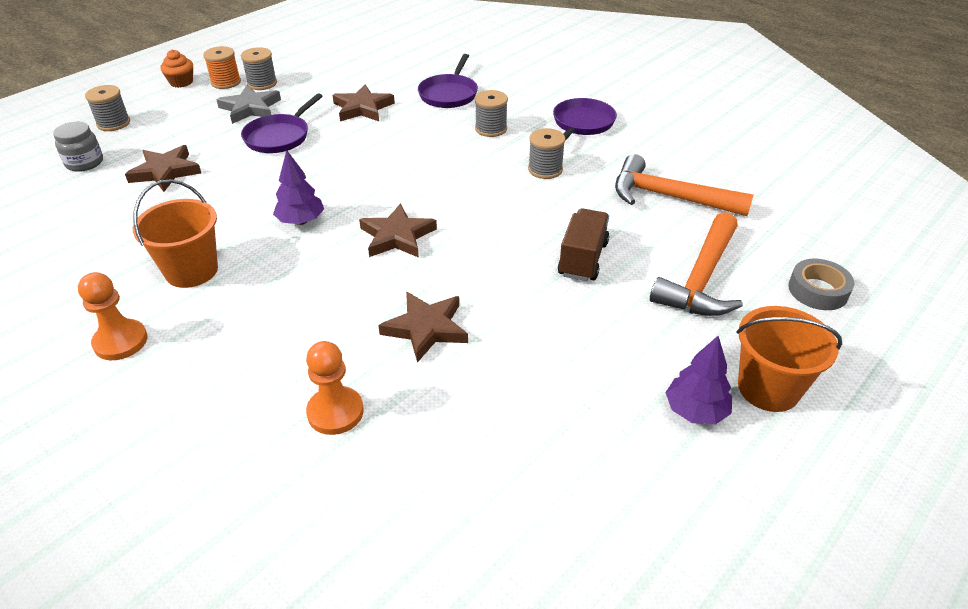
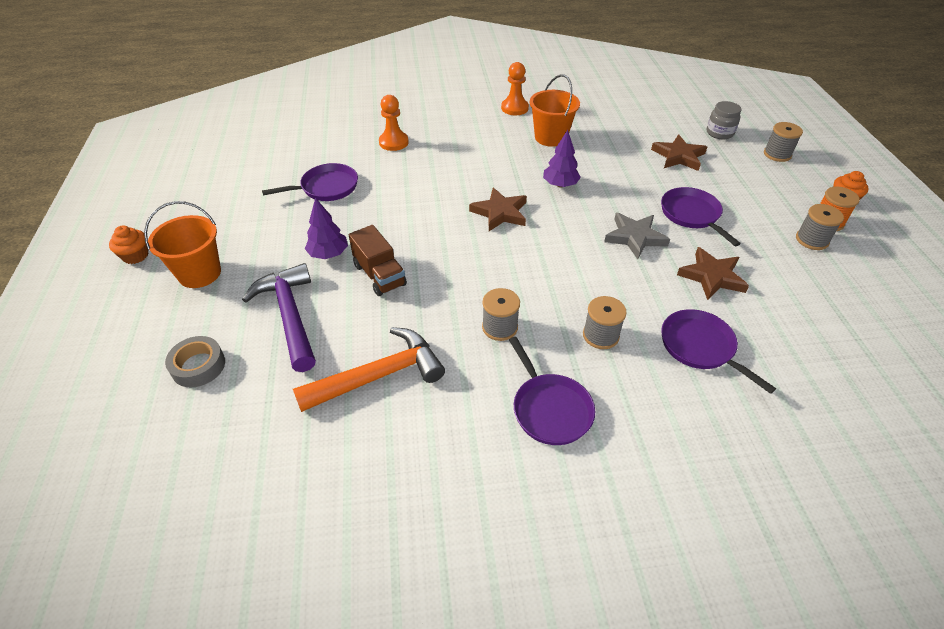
camera: 130 degrees right, 5 degrees up
grey star [216,85,281,124] -> grey star moved to [604,213,670,259]
brown star [378,292,468,363] -> none
orange hammer [650,212,743,316] -> purple hammer [242,263,316,372]
purple tree [665,336,732,424] -> purple tree moved to [305,198,348,259]
none -> orange cupcake [109,225,148,264]
none -> purple pan [262,163,358,201]

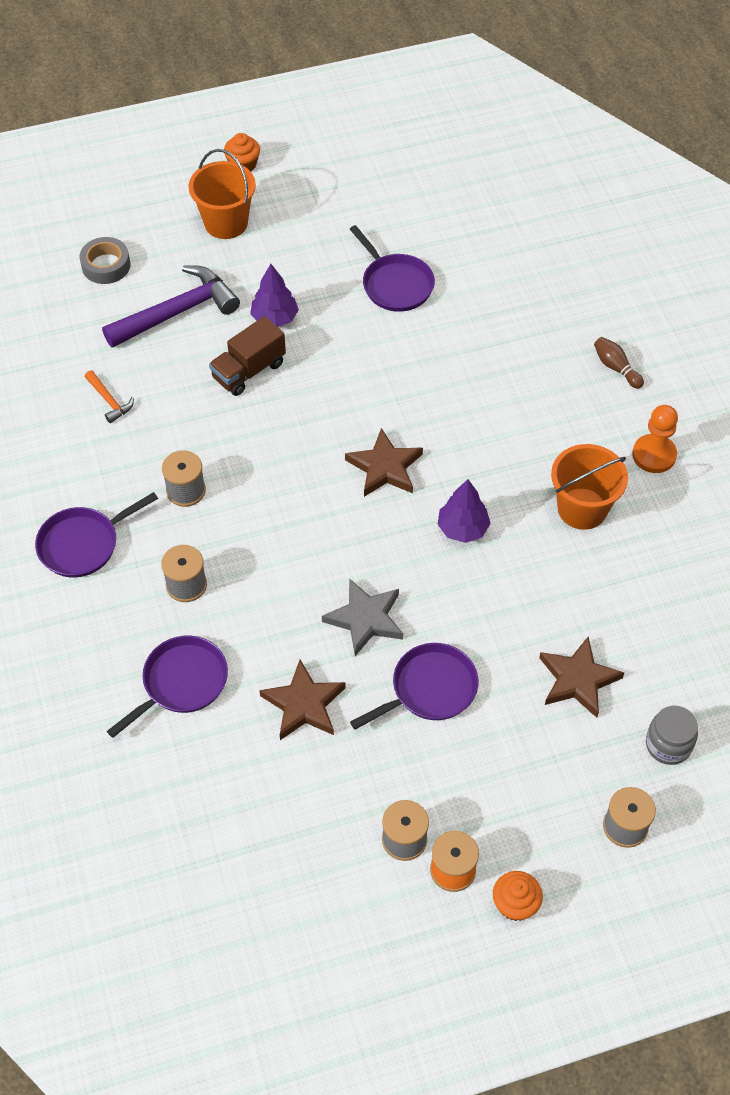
camera: 80 degrees right, 10 degrees up
orange hammer [293,327,445,412] -> orange hammer [85,370,134,423], size x0.46
orange pawn [379,95,409,151] -> none
none -> brown bowling pin [594,337,644,389]

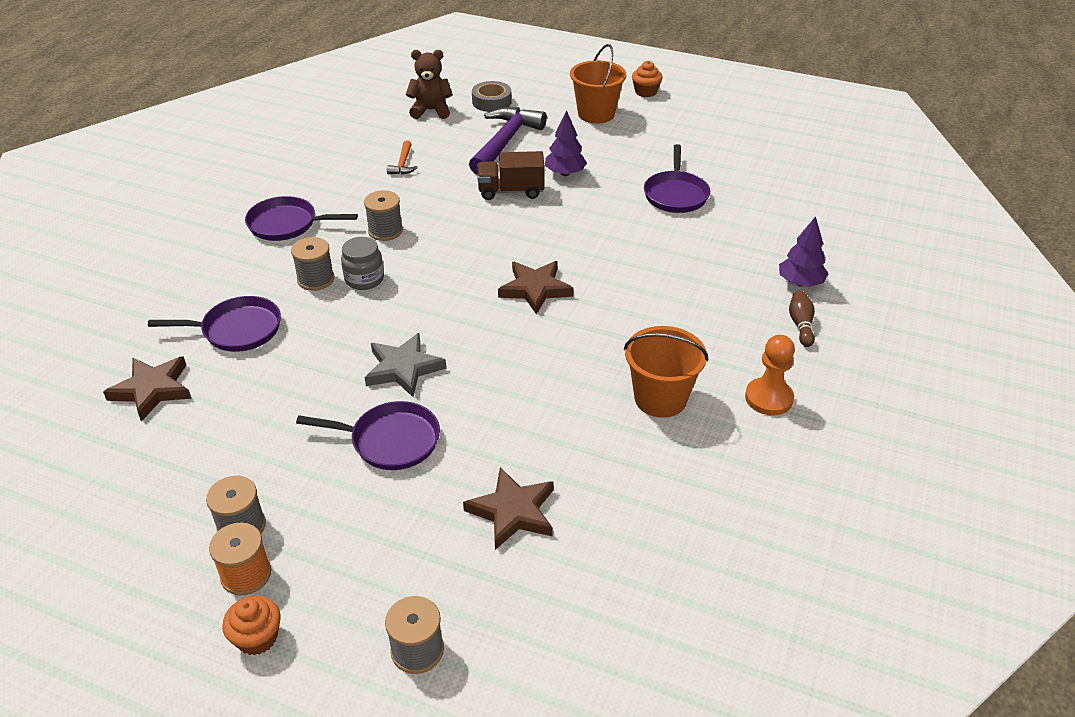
camera: 40 degrees right, 15 degrees down
purple hammer [102,265,240,348] -> purple hammer turned 75 degrees counterclockwise [469,107,547,174]
brown star [259,660,346,740] -> brown star moved to [103,356,192,422]
purple tree [437,479,491,543] -> purple tree moved to [779,216,828,287]
grey jar [646,706,698,765] -> grey jar moved to [341,237,384,290]
none -> brown teddy bear [406,50,453,119]

